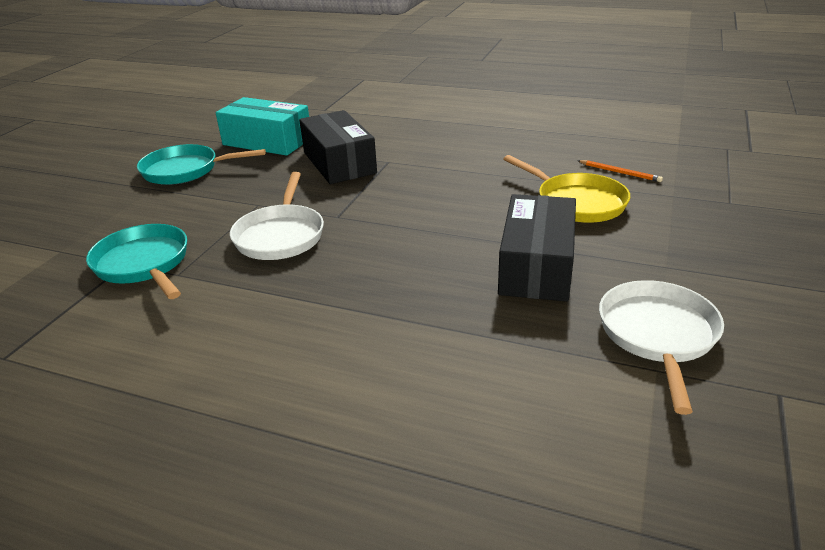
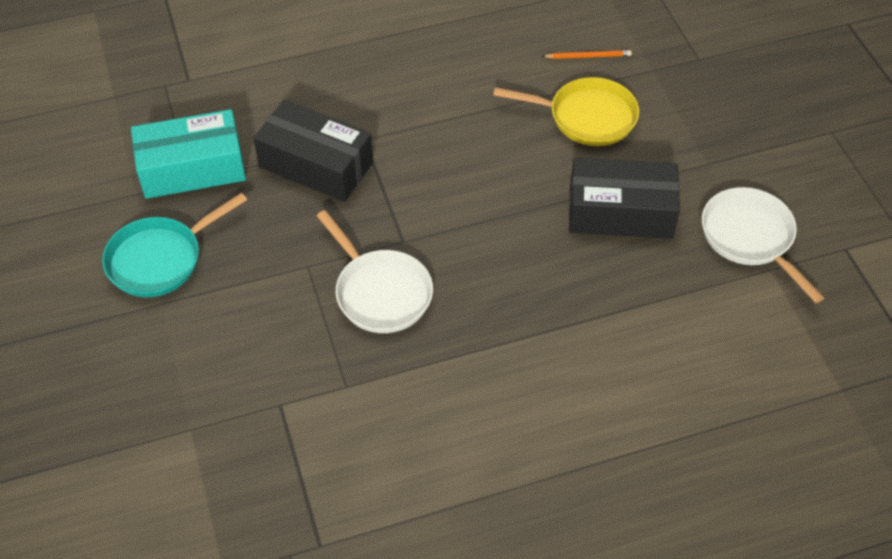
camera: 40 degrees left, 20 degrees up
turquoise pan [86,224,187,299] -> none
black box [498,194,576,302] -> black box turned 60 degrees counterclockwise [569,158,680,239]

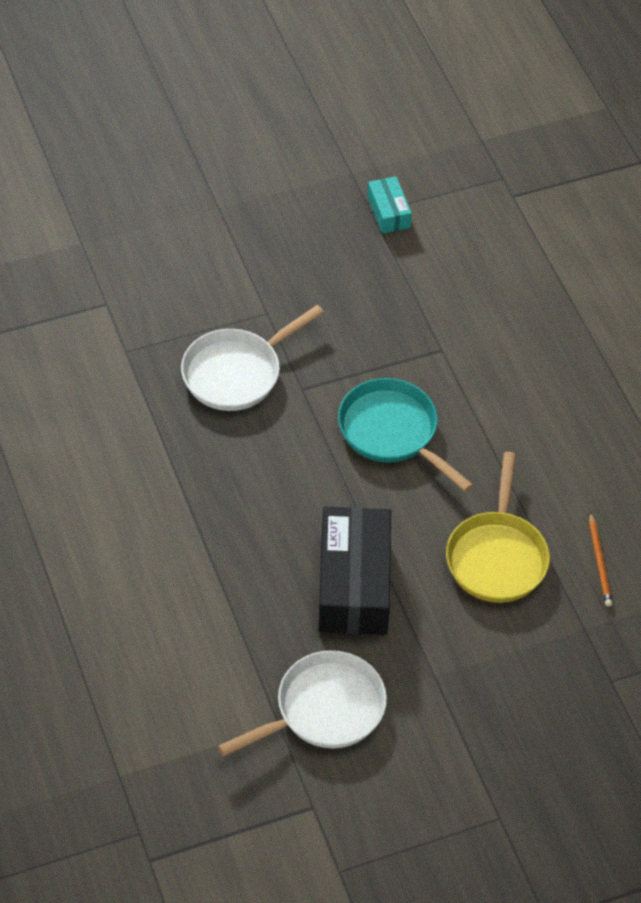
camera: 85 degrees right, 0 degrees up
turquoise pan [102,193,247,297] -> turquoise pan moved to [338,378,473,492]
turquoise box [131,109,246,199] -> turquoise box [367,176,412,234], size x0.50
black box [254,100,373,202] -> none

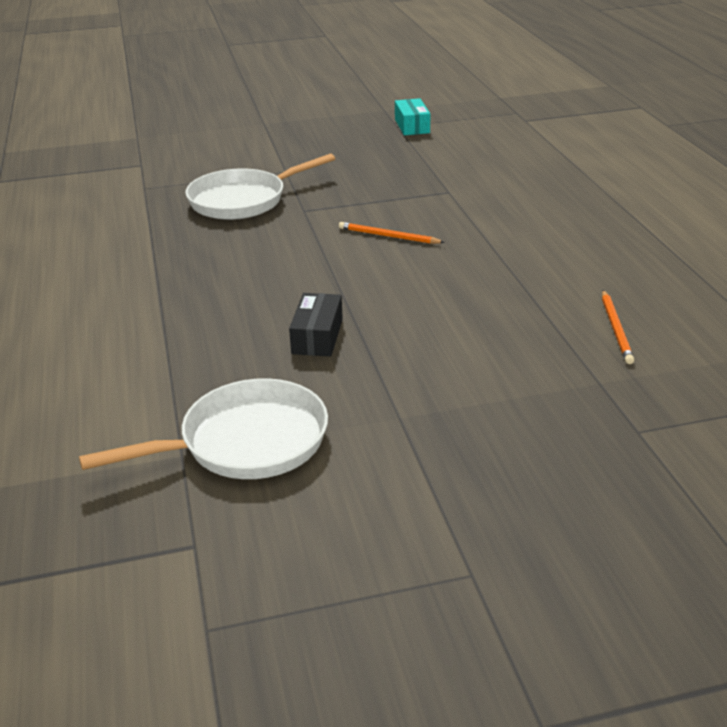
camera: 10 degrees right, 20 degrees down
black box [318,507,391,635] -> black box [289,293,343,357], size x0.50
turquoise pan [338,378,473,492] -> orange pencil [339,222,445,244]
yellow pan [446,452,550,603] -> none

